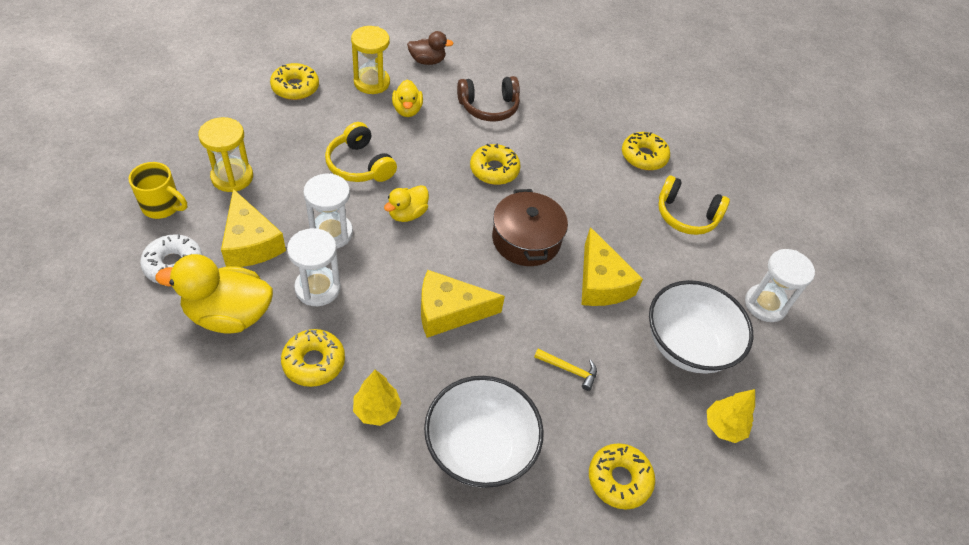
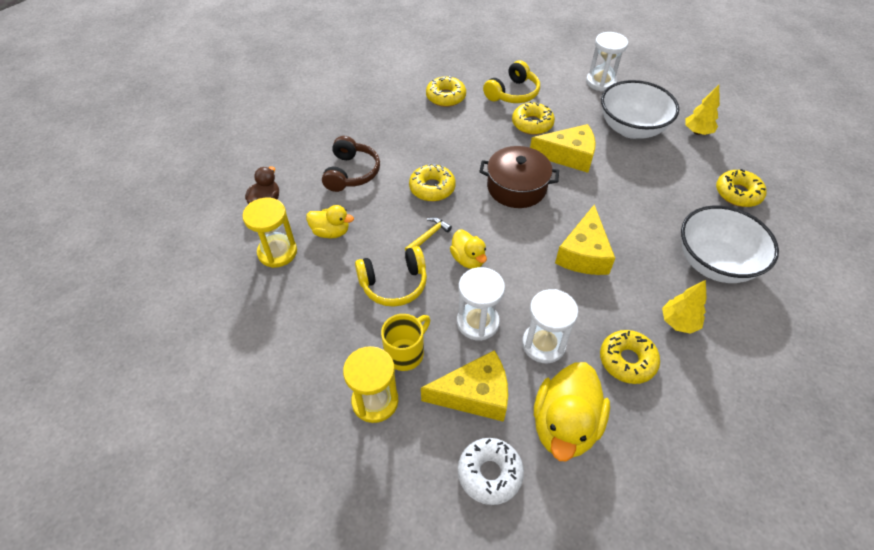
camera: 65 degrees left, 0 degrees up
yellow mug [128,162,187,219] -> yellow mug moved to [381,314,430,371]
yellow donut [270,63,319,100] -> yellow donut moved to [512,101,555,135]
yellow hammer [534,348,597,391] -> yellow hammer moved to [405,217,452,251]

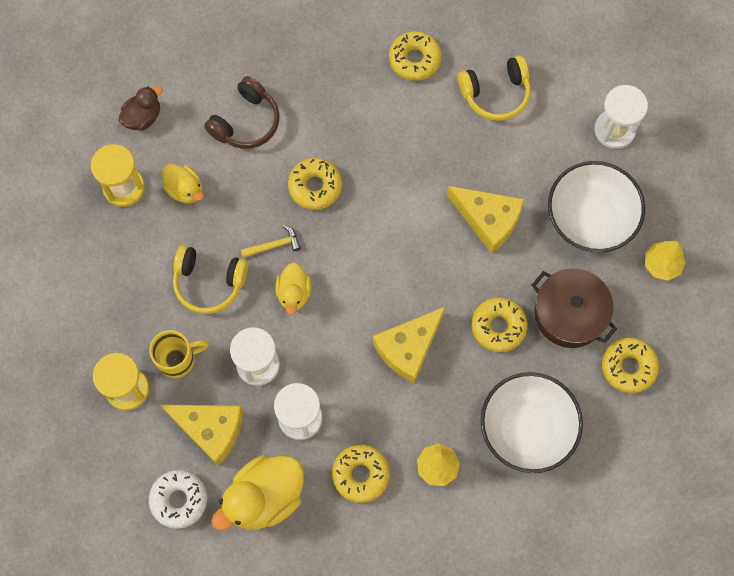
camera: 30 degrees right, 20 degrees up
brown pot [479,146,559,208] -> brown pot moved to [532,269,617,348]
yellow donut [512,101,555,135] -> yellow donut moved to [471,297,528,352]

